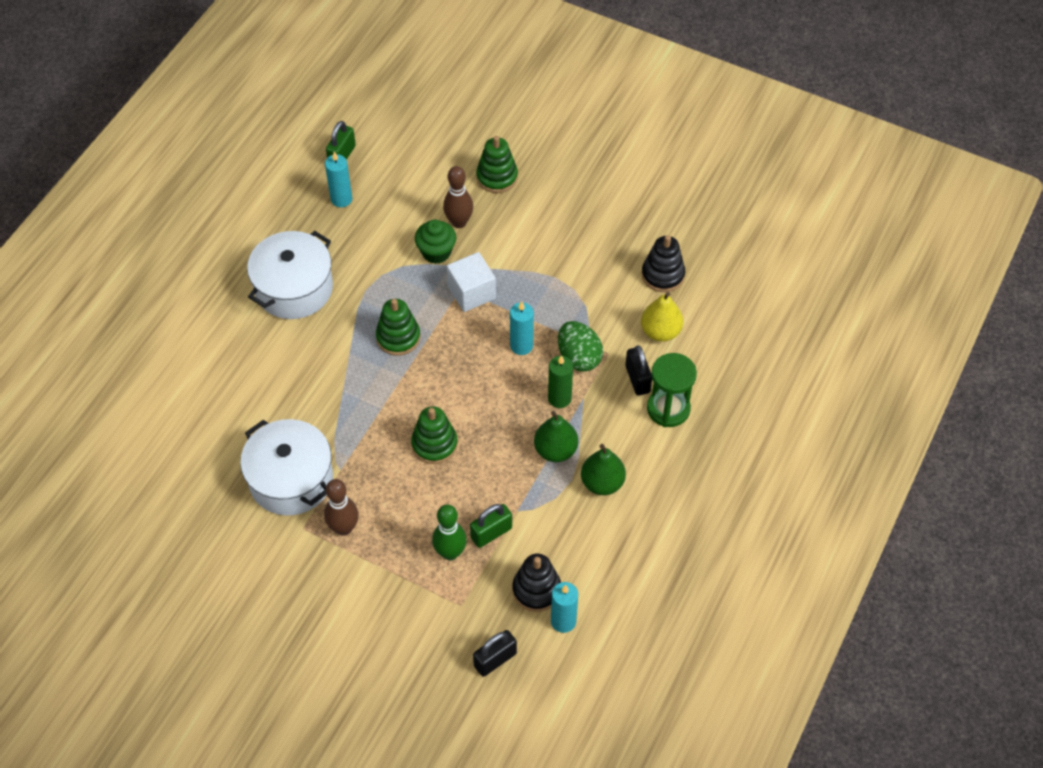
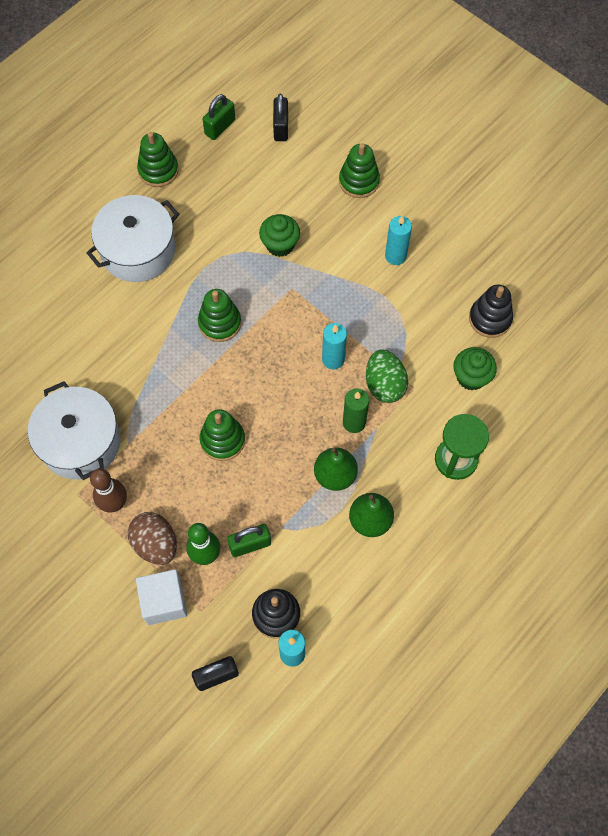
camera: 15 degrees right, 10 degrees up
turquoise candle [325,152,352,207] -> turquoise candle moved to [385,216,412,265]
brown bowling pin [443,166,473,228] -> none
white cube [447,252,496,312] -> white cube moved to [136,569,187,625]
black padlock [625,345,652,396] -> black padlock moved to [273,94,288,141]
yellow pear [641,292,683,342] -> green cupcake [453,347,497,391]
none -> brown egg [128,512,177,565]
none -> green stacking toy [137,132,179,187]

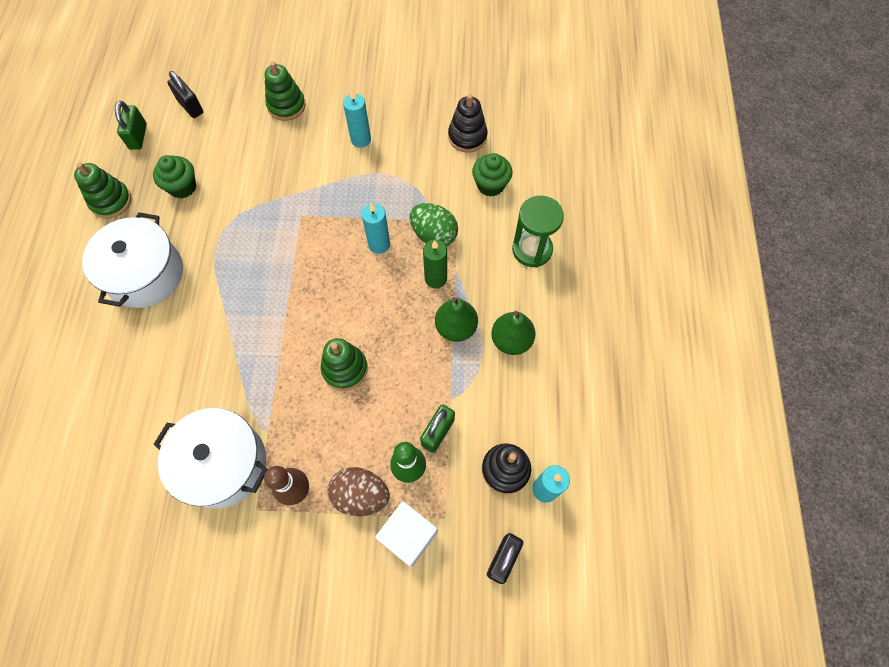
camera: 40 degrees left, 0 degrees up
green stacking toy [198,289,241,342] -> none
green cupcake [259,214,300,257] -> green cupcake moved to [153,155,196,198]

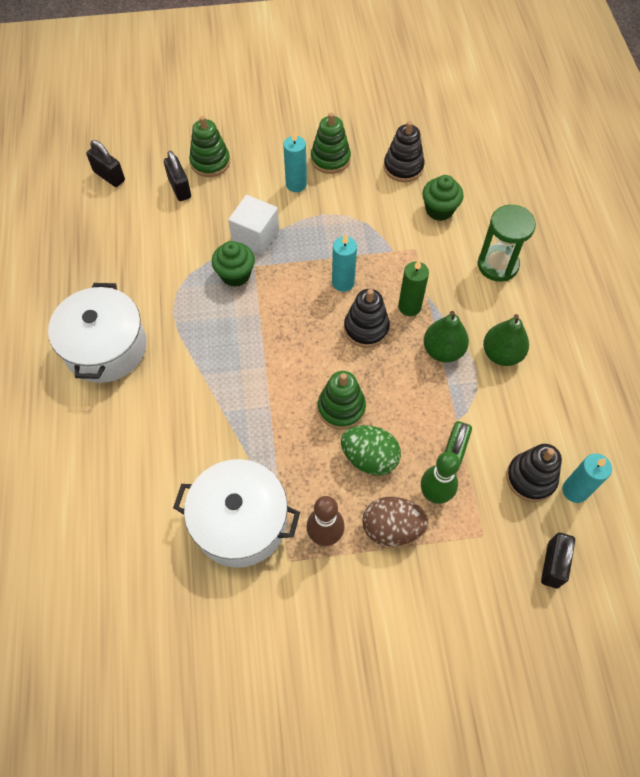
camera: 10 degrees left, 5 degrees down
green stacking toy [74,162,132,218] -> green stacking toy moved to [311,112,351,174]
green padlock [115,101,147,150] -> none
green cupcake [153,155,196,198] -> green cupcake moved to [212,241,255,287]
white cube [375,501,438,567] -> white cube moved to [228,195,279,255]
green egg [409,203,458,246] -> green egg moved to [341,425,401,475]
none -> black padlock [164,151,191,201]
none -> black stacking toy [344,289,390,348]

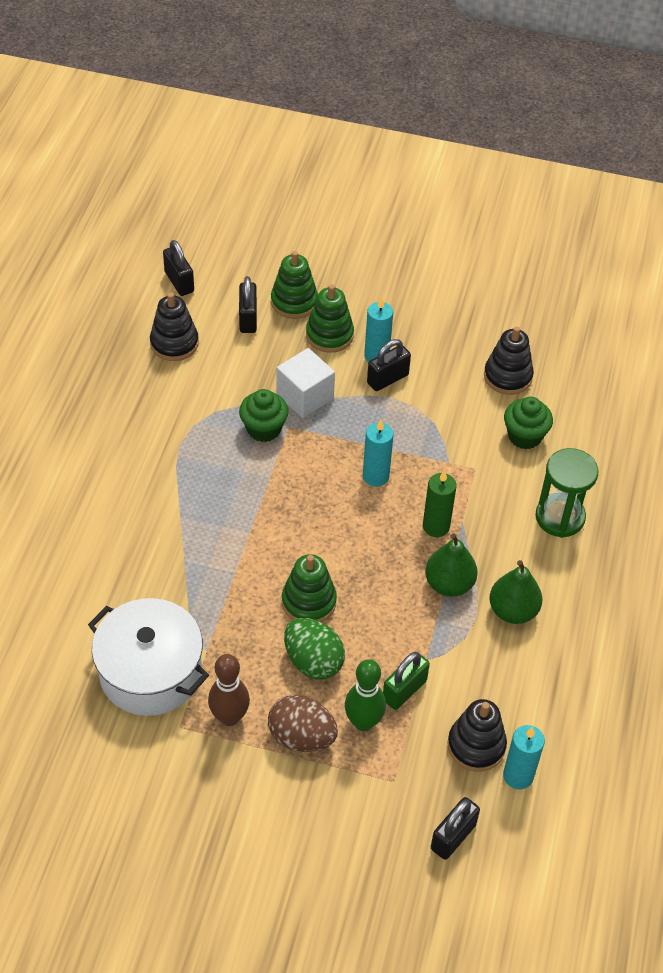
camera: 20 degrees right, 10 degrees down
white pot [48,283,147,383] -> none
green stacking toy [311,112,351,174] -> green stacking toy moved to [306,284,354,353]
black stacking toy [344,289,390,348] -> black stacking toy moved to [150,293,199,361]
none -> black padlock [367,339,411,391]

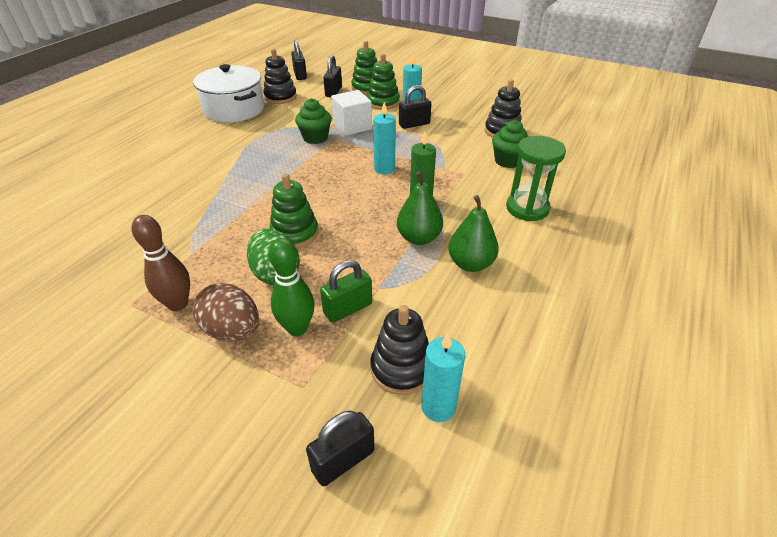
camera: 15 degrees right, 10 degrees down
white pot [88,598,209,716] -> white pot moved to [193,64,264,122]

